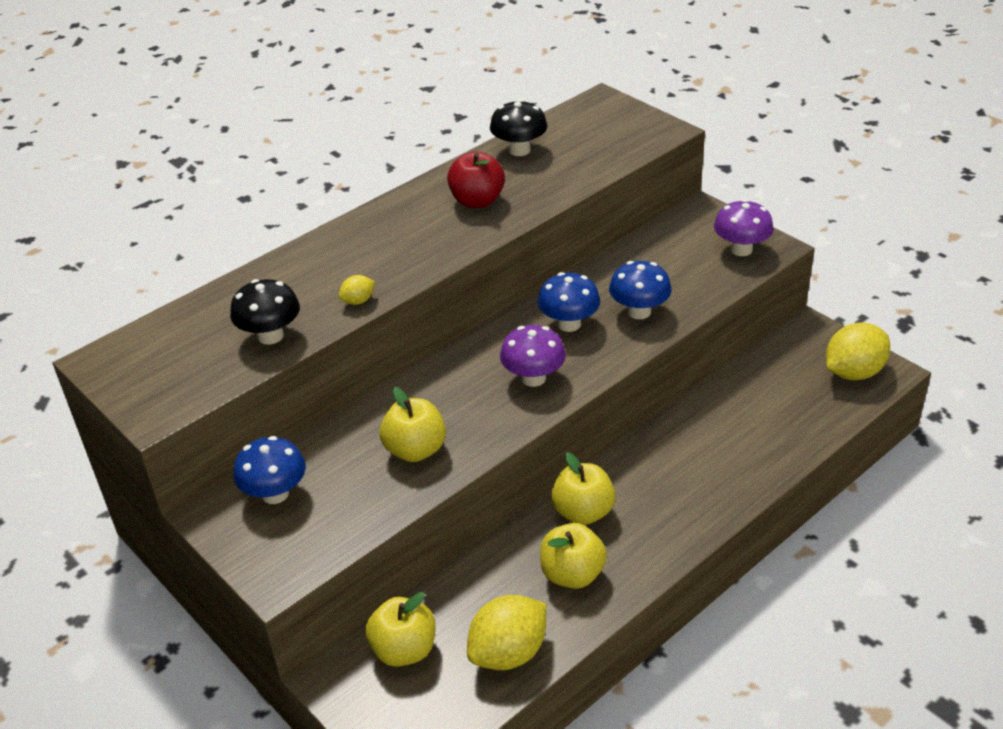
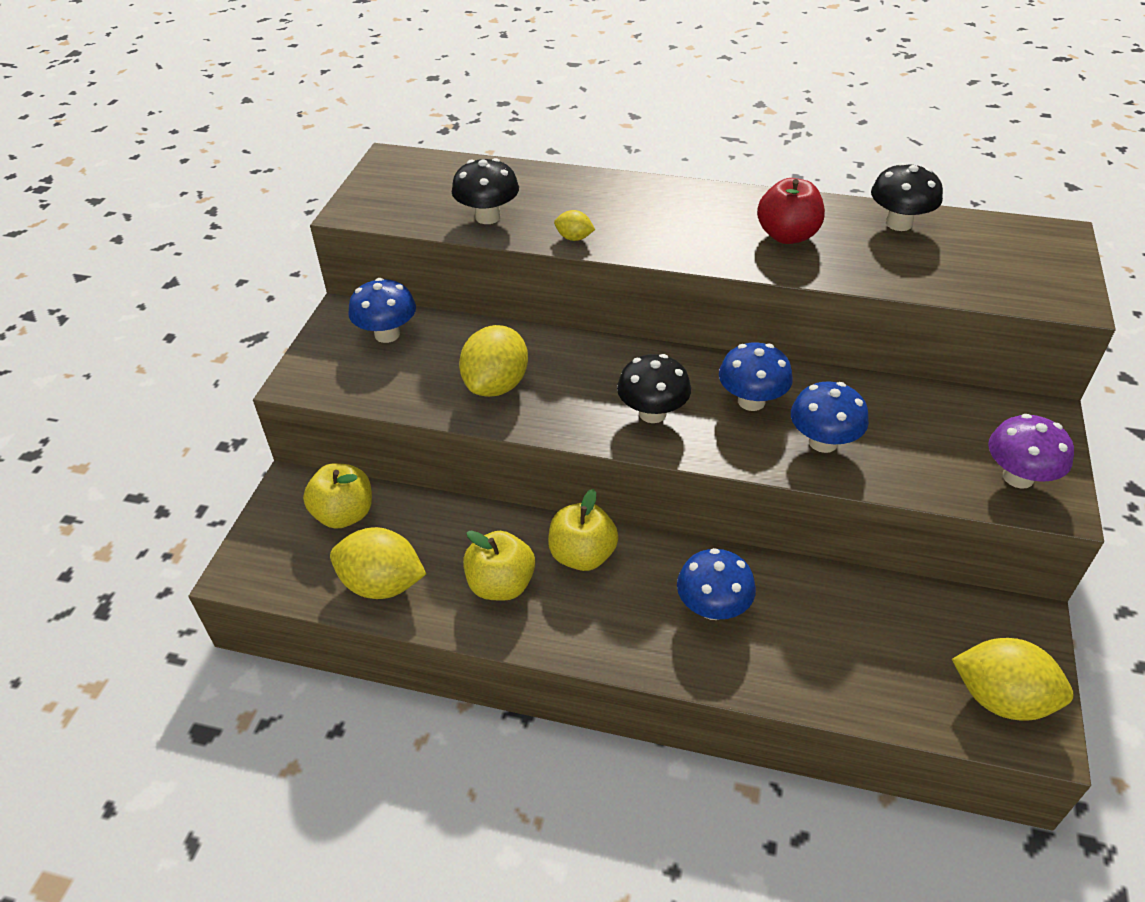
camera: 55 degrees right, 5 degrees up
yellow apple [379,387,446,462] -> yellow lemon [459,325,528,397]
purple mushroom [500,325,566,387] -> black mushroom [617,354,691,423]
none -> blue mushroom [677,548,756,620]

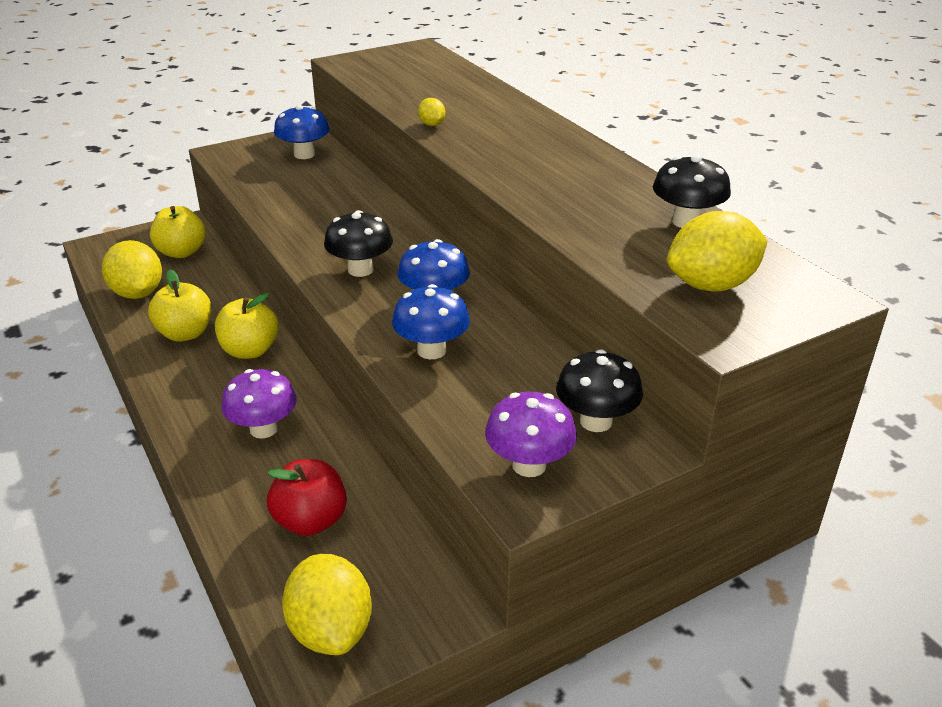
camera: 45 degrees right, 10 degrees down
black mushroom [452,158,519,224] -> black mushroom moved to [556,349,643,432]
yellow lemon [459,325,528,397] -> yellow lemon moved to [667,211,768,292]
blue mushroom [677,548,756,620] -> purple mushroom [221,369,297,439]
red apple [757,178,825,244] -> red apple moved to [267,459,347,536]

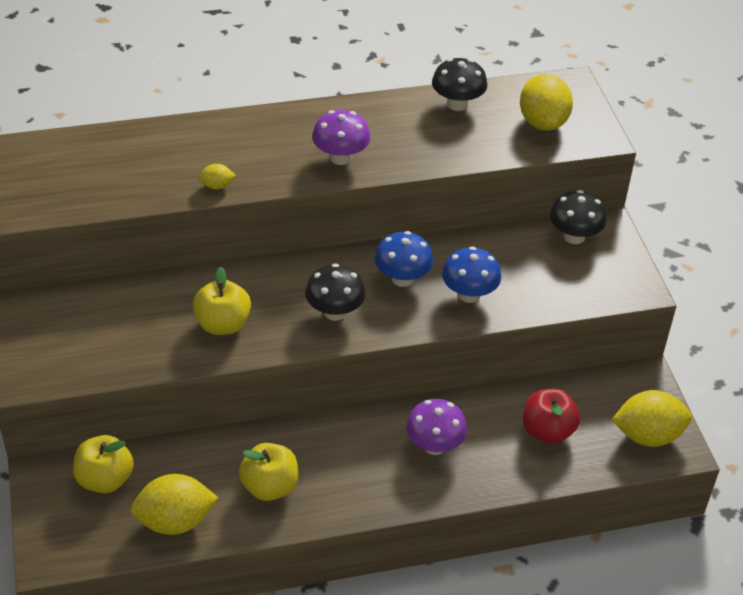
camera: 75 degrees left, 10 degrees up
yellow apple [215,293,278,359] -> yellow apple moved to [193,267,251,335]
blue mushroom [274,105,330,159] -> none
purple mushroom [485,392,577,477] -> purple mushroom moved to [312,110,371,165]

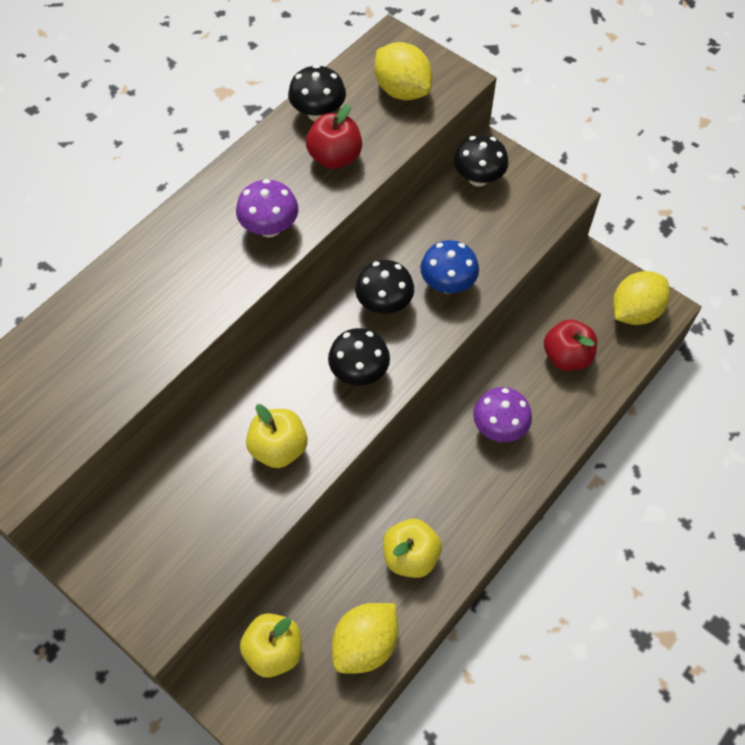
camera: 35 degrees left, 15 degrees up
yellow lemon [198,164,236,189] -> none
blue mushroom [375,231,434,287] -> black mushroom [355,260,414,314]
none -> red apple [306,104,362,169]

